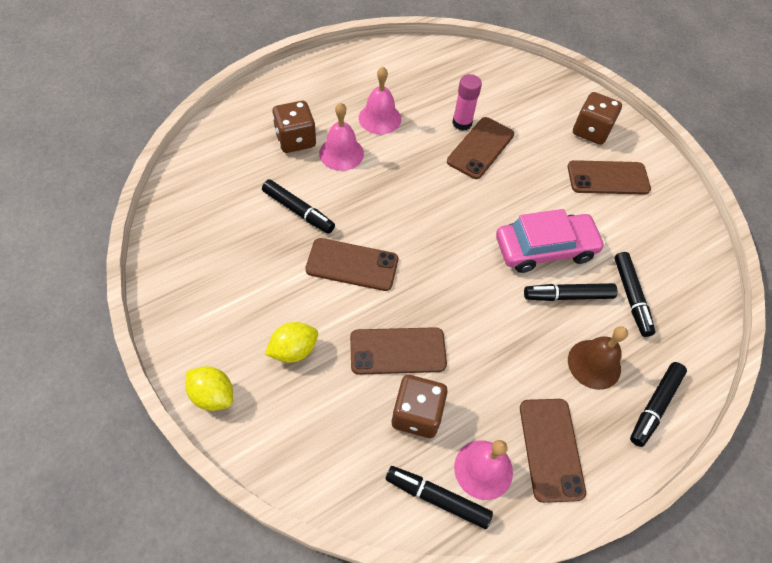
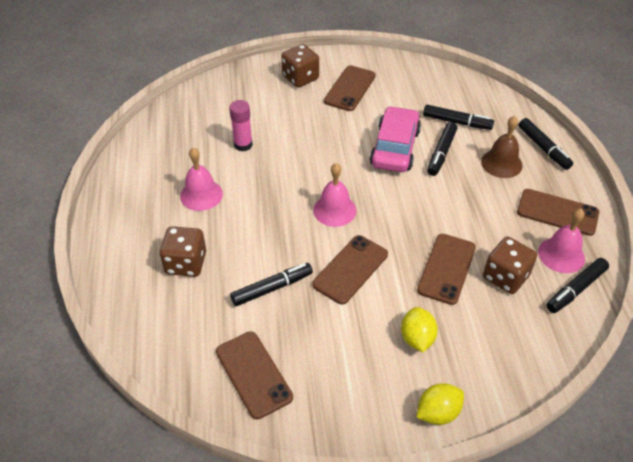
camera: 60 degrees left, 10 degrees down
pink bell [319,103,364,171] -> pink bell moved to [313,163,357,227]
brown phone [447,117,514,179] -> brown phone moved to [216,331,293,419]

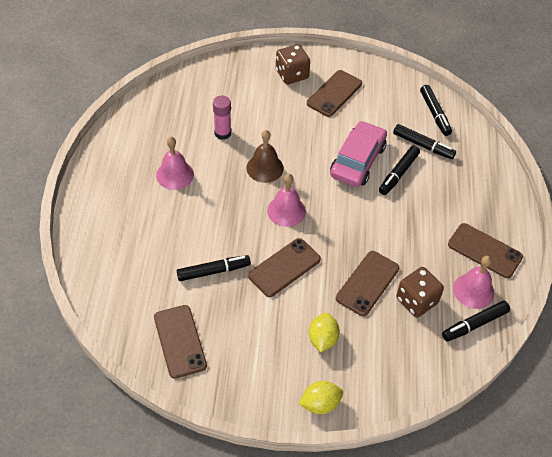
camera: 10 degrees right, 5 degrees up
brown dice [160,226,206,277] -> none
brown bell [481,116,522,178] -> brown bell moved to [246,130,284,183]
black marker [518,118,573,170] -> black marker moved to [420,85,452,136]

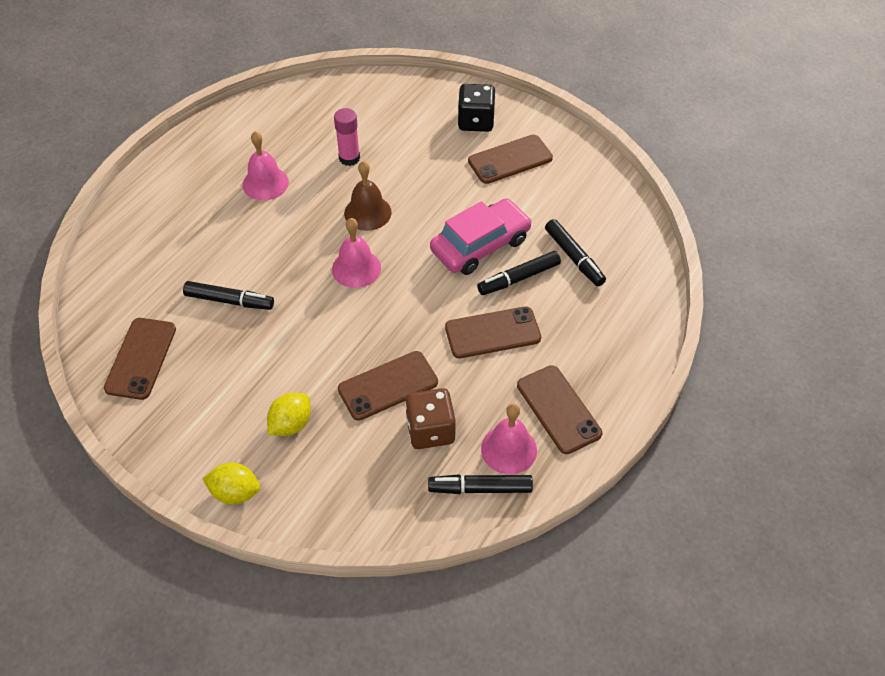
camera: 30 degrees right, 0 degrees up
brown phone [248,238,321,297] -> brown phone moved to [445,306,541,358]
brown dice [276,44,310,85] -> black dice [457,84,496,132]
black marker [420,85,452,136] -> none

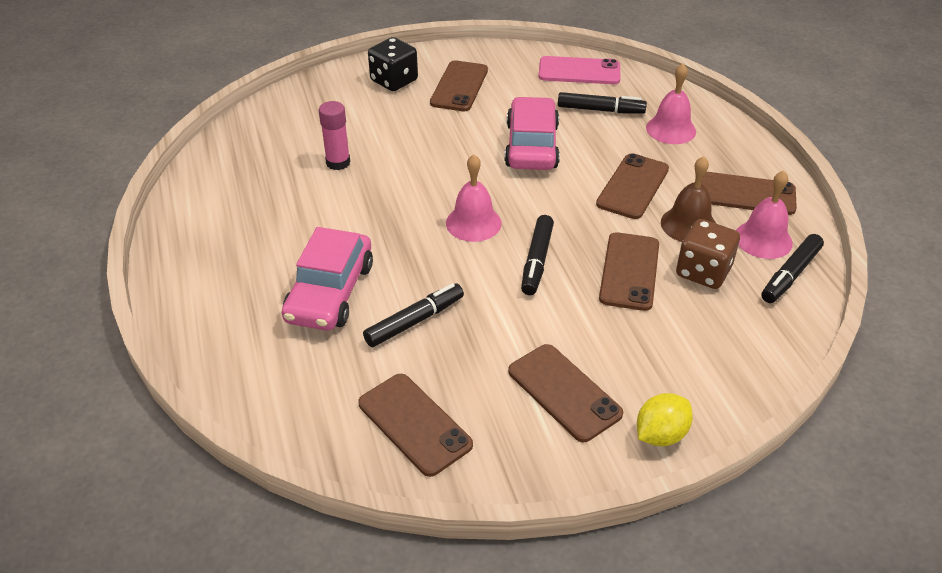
camera: 50 degrees left, 10 degrees down
pink bell [242,131,289,201] -> pink bell moved to [646,64,696,144]
yellow lemon [267,393,311,436] -> none
brown bell [344,161,391,231] -> brown bell moved to [661,156,716,242]
black marker [477,251,561,295] -> black marker moved to [521,215,554,295]
none -> pink car [282,227,373,331]
none -> brown phone [508,344,623,442]
none -> pink phone [538,56,620,84]

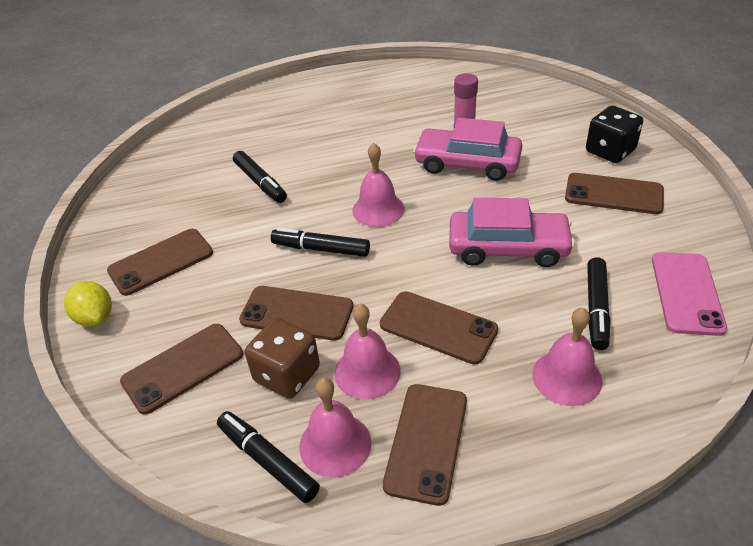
camera: 95 degrees right, 0 degrees up
pink car [282,227,373,331] -> pink car moved to [413,118,522,181]
brown phone [358,374,473,477] -> brown phone moved to [120,324,243,415]
brown bell [661,156,716,242] -> pink bell [334,303,400,400]

